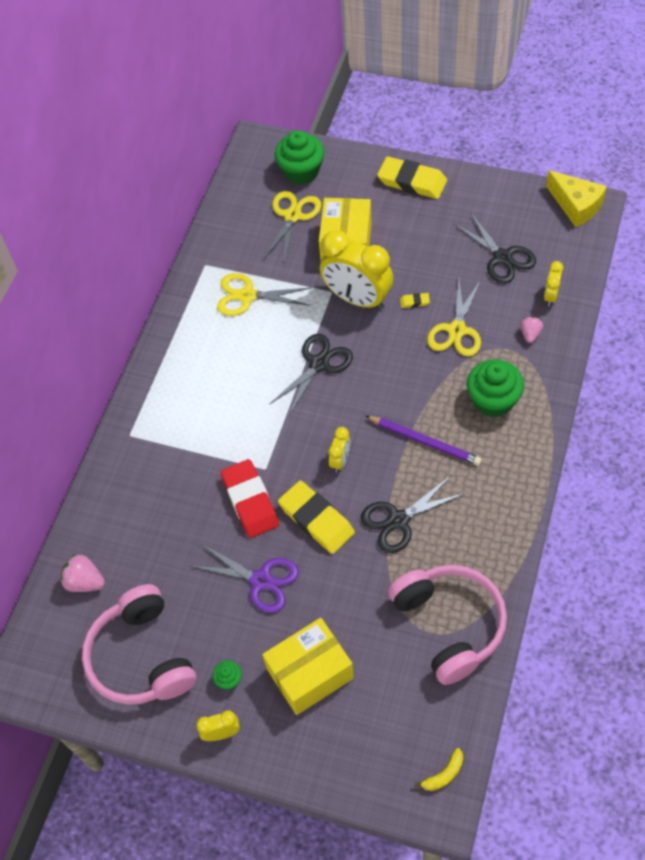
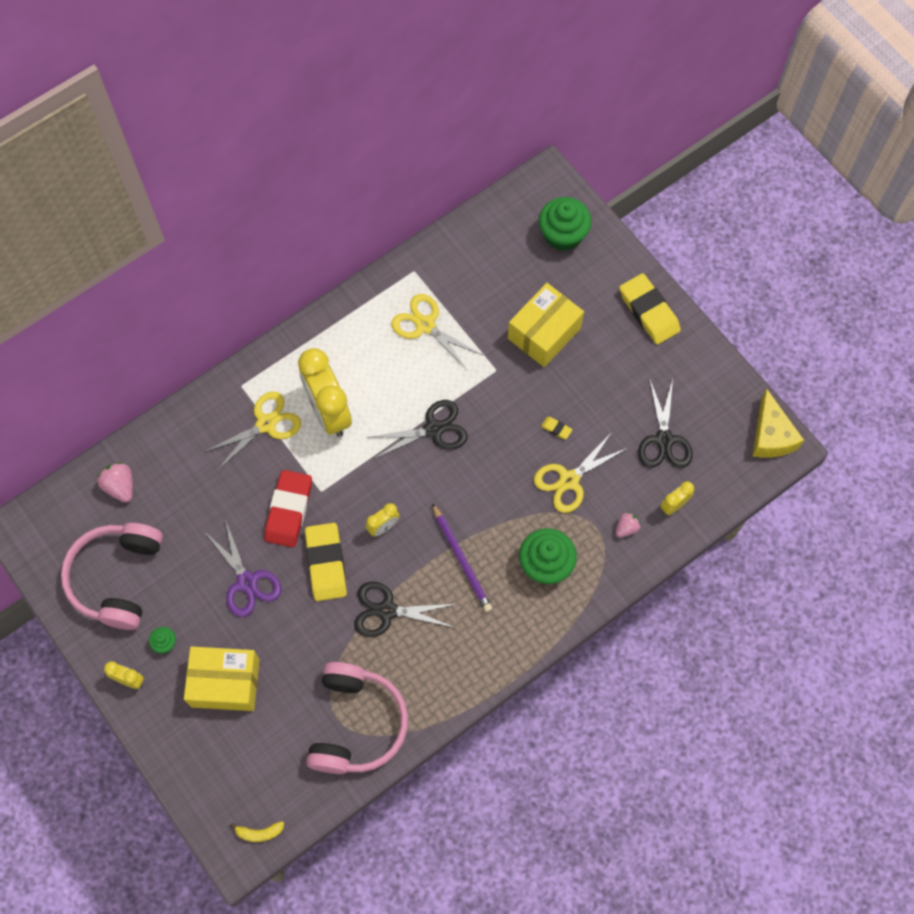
camera: 30 degrees right, 10 degrees up
yellow scissors [263,191,321,265] -> yellow scissors moved to [205,392,301,471]
yellow clock [320,230,393,310] -> yellow clock moved to [298,348,352,437]

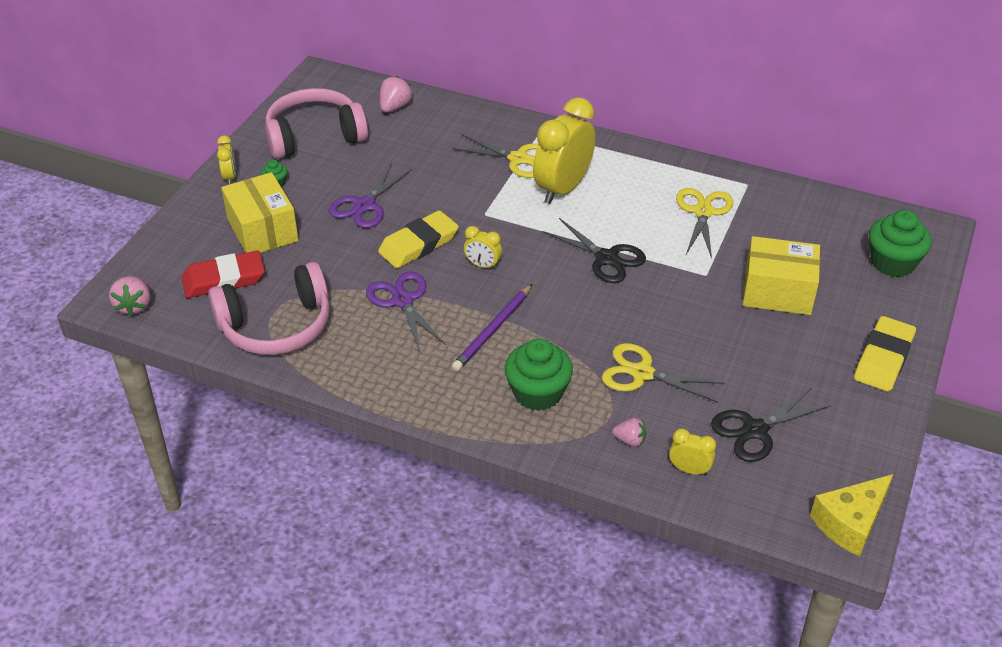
camera: 60 degrees right, 25 degrees down
yellow banana [230,821,284,842] -> pink strawberry [109,276,150,316]
red eraser [264,470,312,548] -> red eraser moved to [182,251,265,298]
black scissors [354,582,457,637] -> purple scissors [366,272,446,352]
yellow eraser [541,417,572,439] -> none

